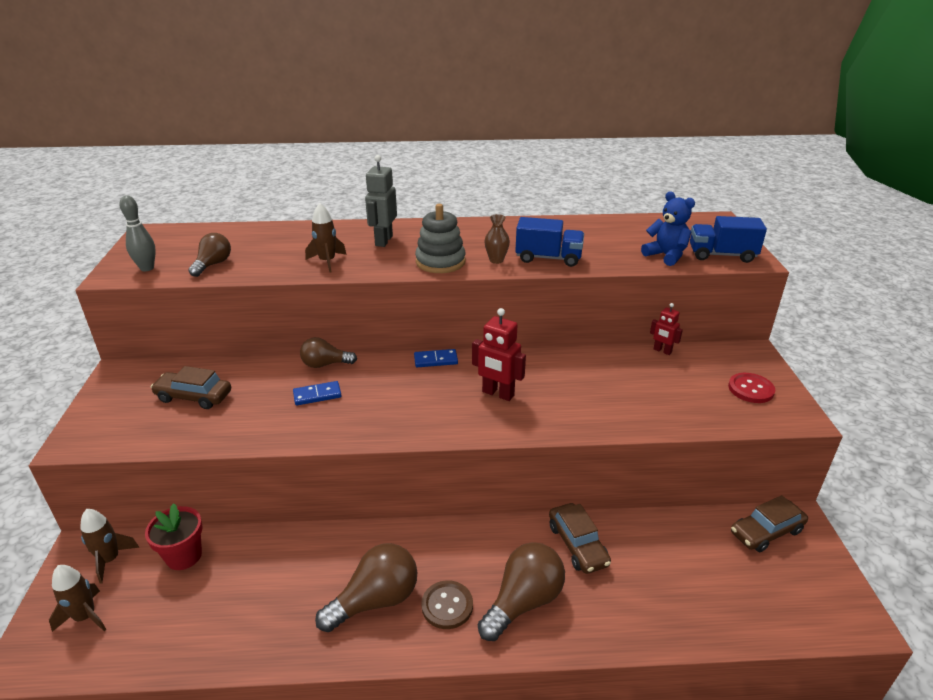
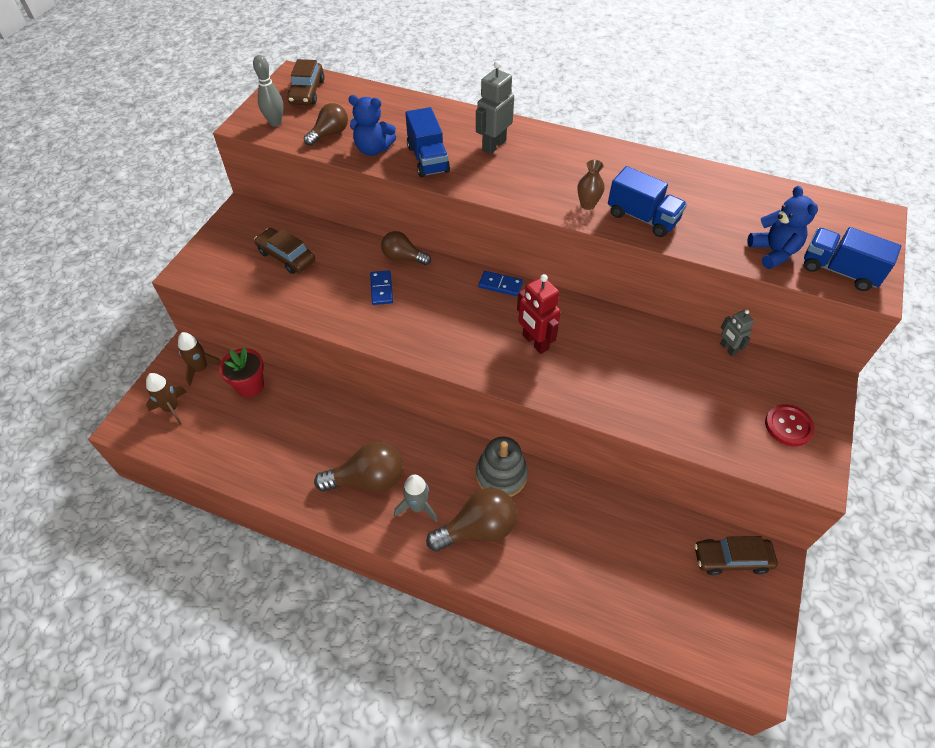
camera: 25 degrees right, 20 degrees up
blue domino [293,381,342,406] -> blue domino turned 75 degrees clockwise [370,270,393,305]
brown rocket [305,203,347,273] -> blue truck [405,107,450,177]
grey stacking toy [415,204,466,273] -> grey stacking toy moved to [476,437,528,497]
brown button [421,580,473,629] -> grey rocket [394,475,438,522]
brown car [549,503,611,574] -> brown car moved to [287,59,324,105]
red robot [650,303,683,355] -> grey robot [720,310,754,356]
none -> blue teddy bear [348,95,396,156]

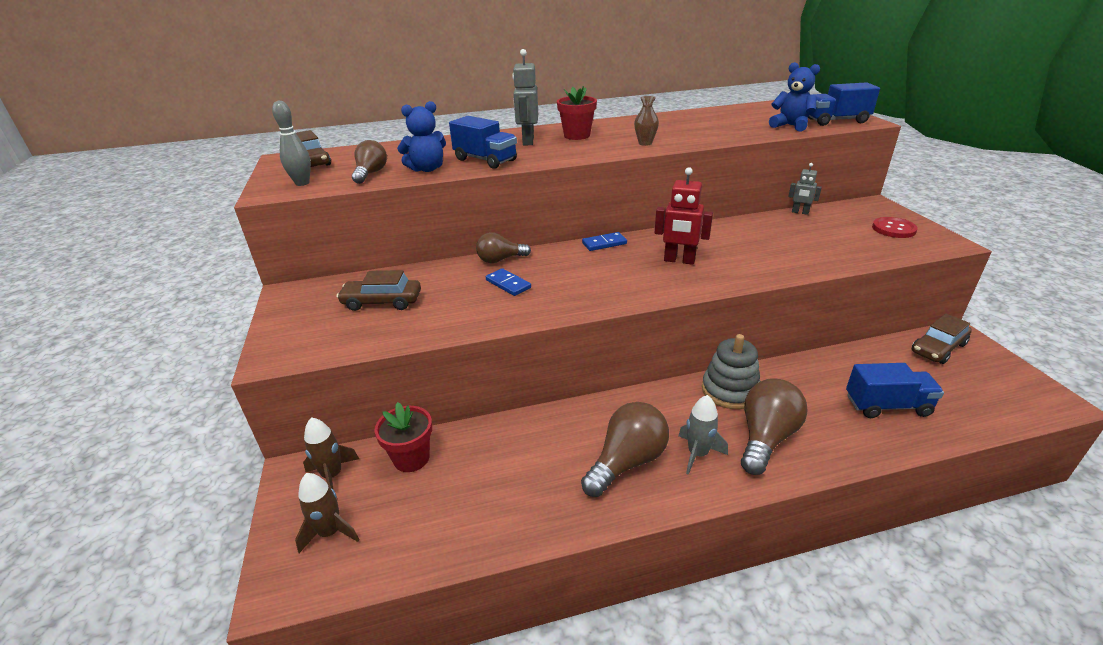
camera: 35 degrees left, 20 degrees down
blue truck [608,166,687,237] -> blue truck moved to [846,363,944,418]
none -> red flower pot [557,86,597,140]

